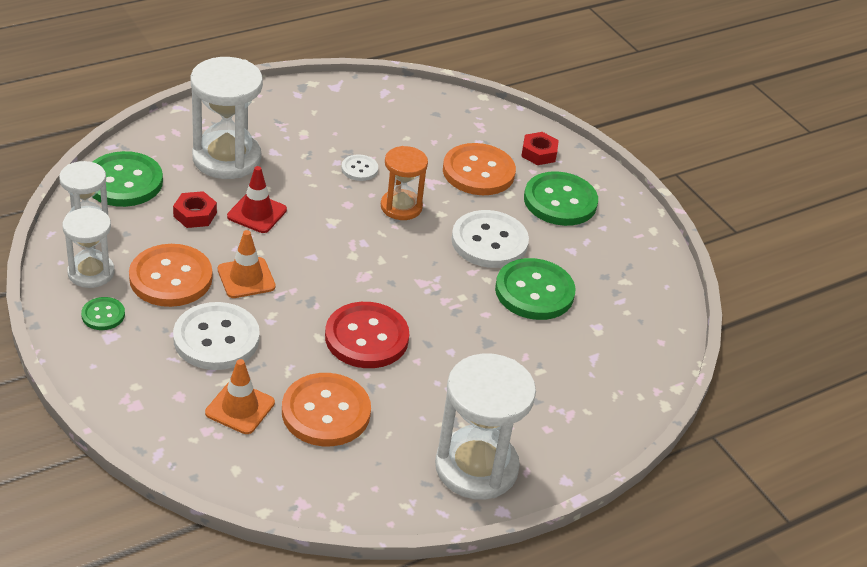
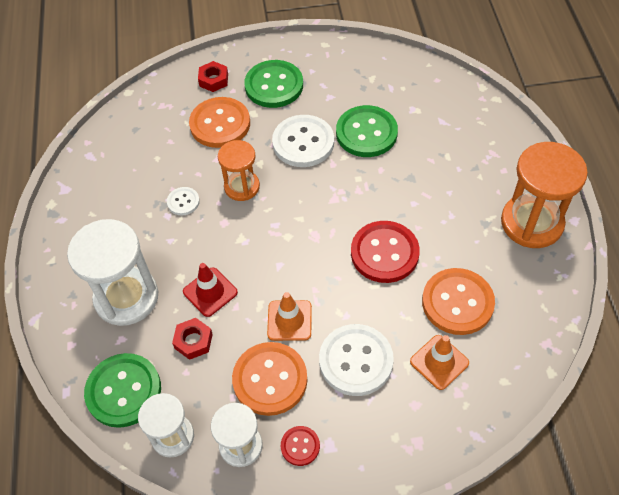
camera: 60 degrees left, 15 degrees up
green button [81,297,125,330] -> red button [281,426,320,466]
white hourglass [435,353,536,500] -> orange hourglass [501,142,588,248]

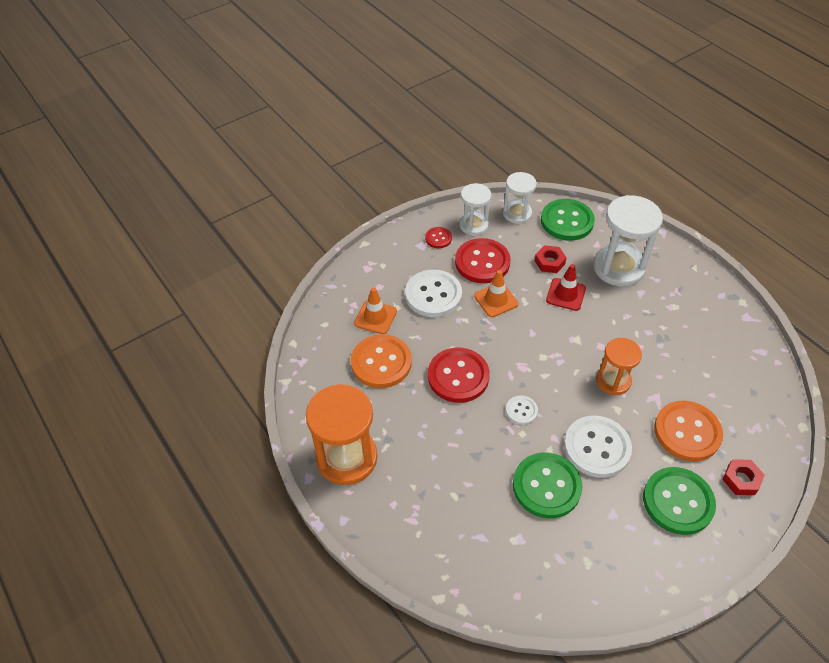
camera: 150 degrees right, 5 degrees down
white button [167,187,200,215] -> white button moved to [506,395,538,425]
orange button [232,342,308,416] -> red button [455,238,510,283]

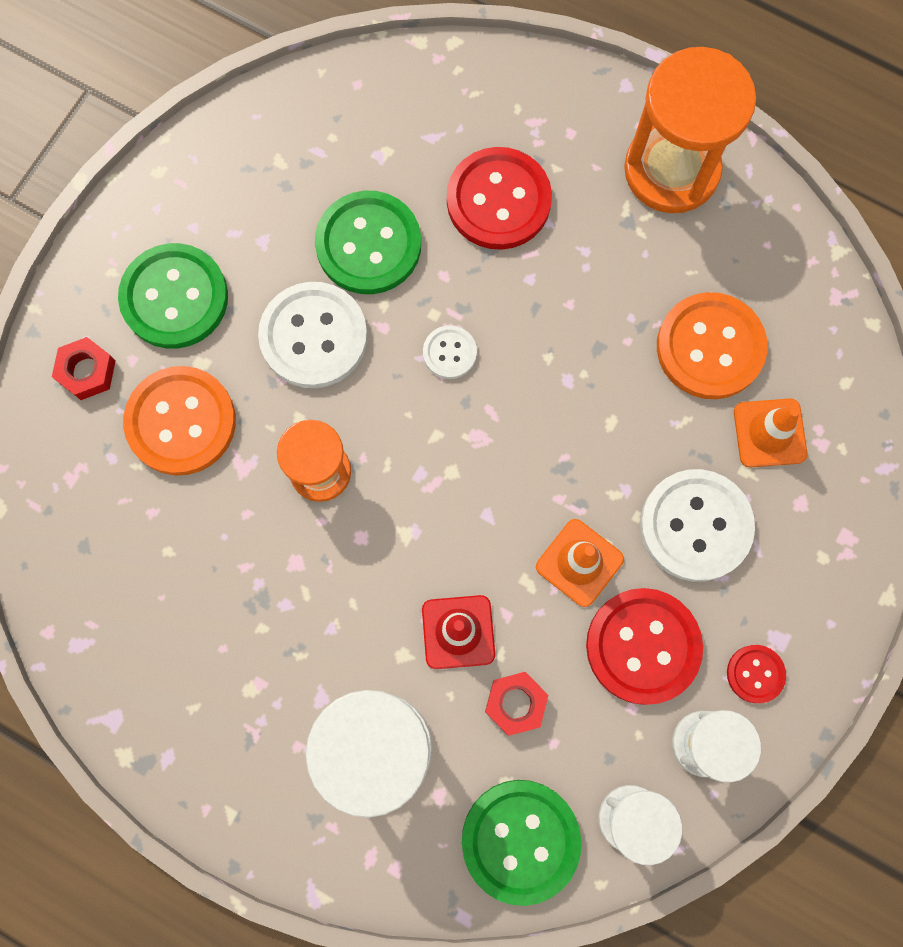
camera: 155 degrees right, 25 degrees up
red button [428,348,490,403] -> red button moved to [447,147,552,250]

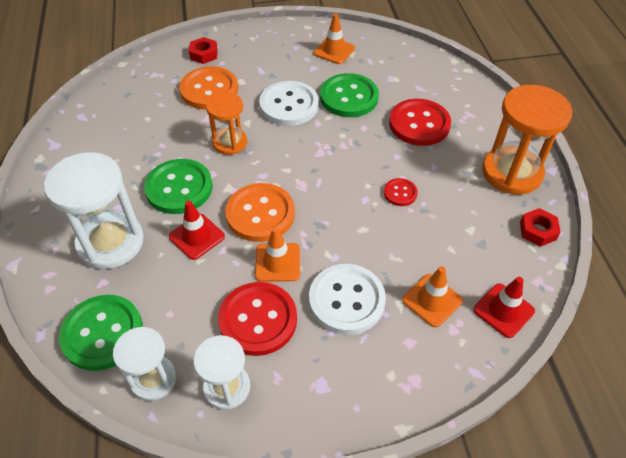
camera: 50 degrees right, 25 degrees down
green button [118,243,228,349] -> green button moved to [144,159,213,214]
white button [423,325,477,379] -> none
red nut [485,672,548,736] -> red nut moved to [520,208,561,247]
orange button [657,292,768,399] -> orange button moved to [225,183,295,242]
red button [727,645,786,703] -> red button moved to [384,178,418,206]
none -> orange traffic cone [314,14,355,64]
none -> red traffic cone [473,277,535,338]

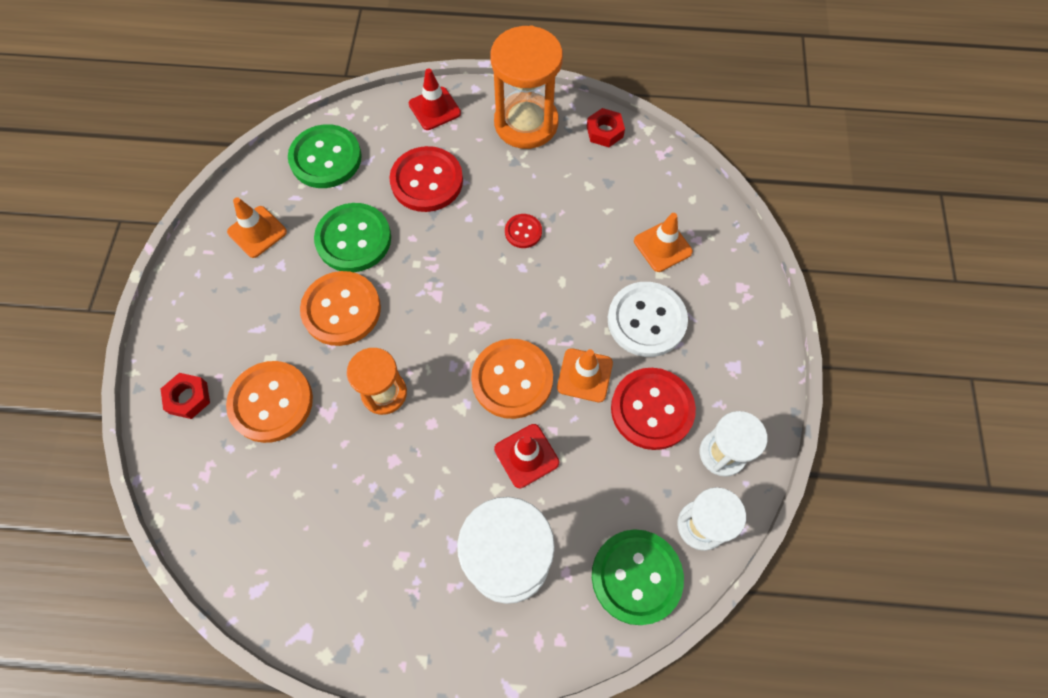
camera: 75 degrees left, 15 degrees up
green button [144,159,213,214] -> green button moved to [288,124,362,188]
white button [259,81,319,126] -> orange button [300,271,381,346]
red traffic cone [473,277,535,338] -> red traffic cone moved to [409,68,461,130]

